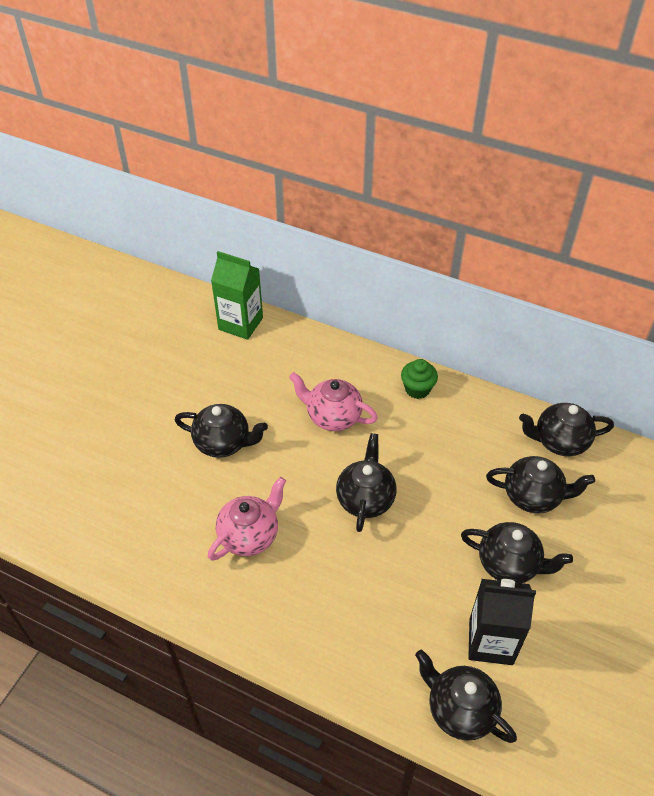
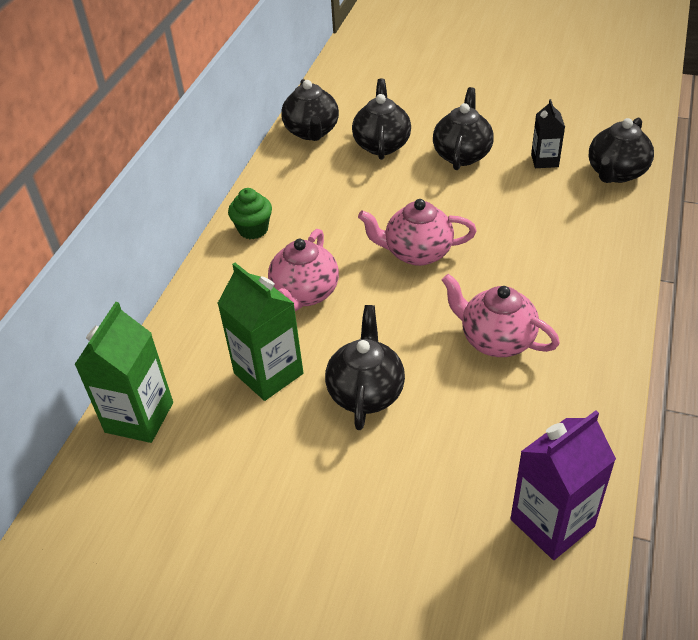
camera: 95 degrees left, 5 degrees down
black teapot [336,433,396,532] -> pink teapot [358,199,477,266]
black carton [468,579,536,665] -> black carton [531,99,565,168], size x0.59
none -> green carton [217,263,303,401]
none -> purple carton [511,410,616,560]

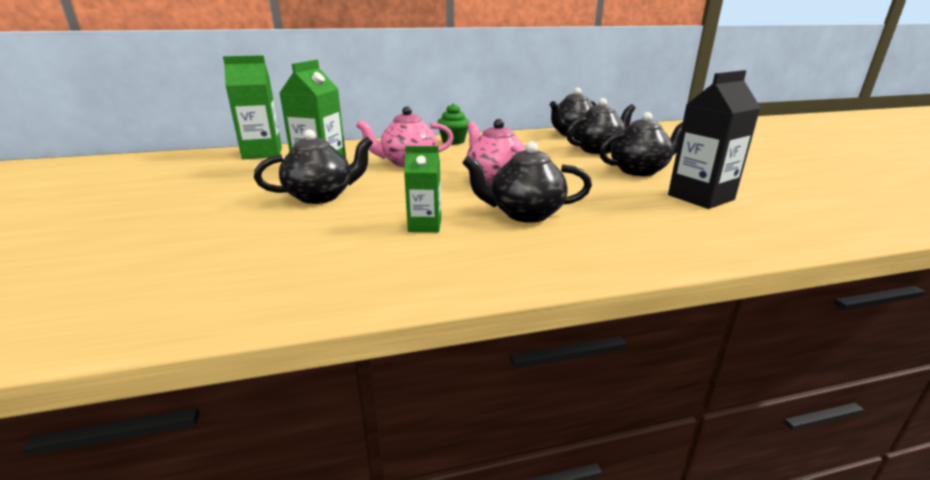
camera: 55 degrees right, 20 degrees down
pink teapot [442,274,560,357] -> green carton [404,146,441,232]
purple carton [511,410,616,560] -> none
black carton [531,99,565,168] -> black carton [668,70,761,209], size x1.69
black teapot [589,118,654,183] -> black teapot moved to [462,141,592,223]

